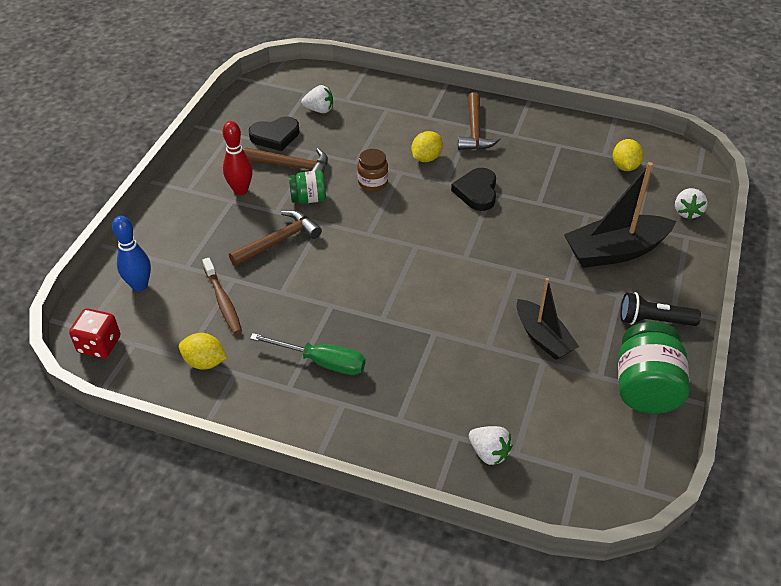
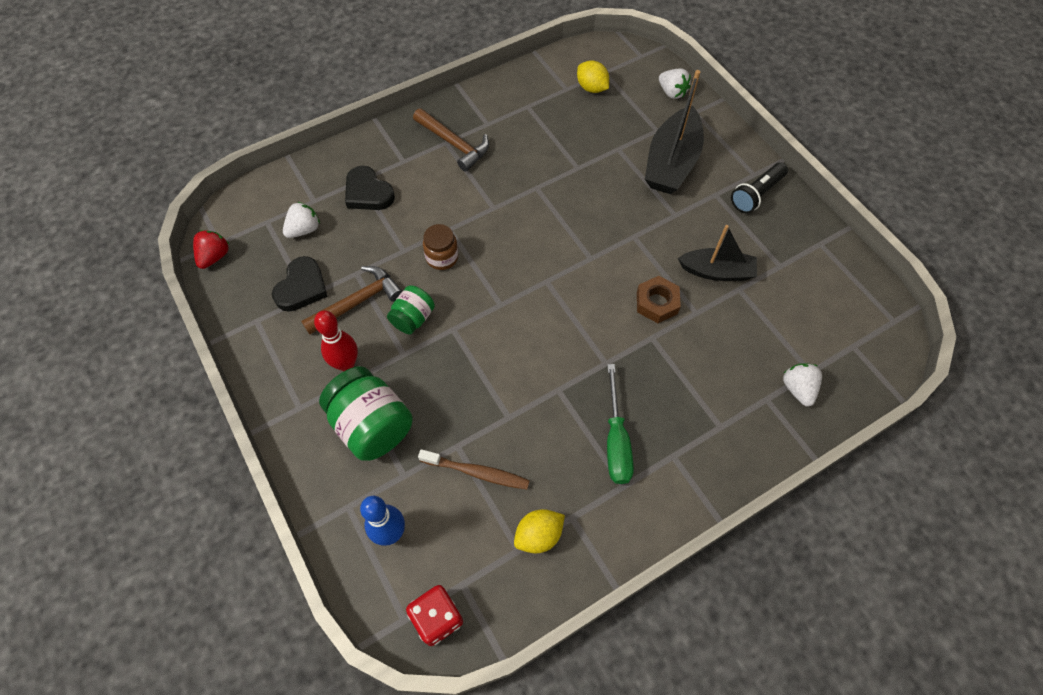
camera: 50 degrees left, 15 degrees up
brown hammer [229,210,322,266] -> none
green screwdriver [250,333,365,375] -> green screwdriver turned 120 degrees clockwise [607,364,634,484]
yellow lemon [411,131,443,162] -> none
black heart [451,168,496,211] -> black heart moved to [345,166,395,210]
white strawberry [469,426,512,465] -> white strawberry turned 90 degrees counterclockwise [783,363,822,407]
green jar [618,321,690,414] -> green jar moved to [319,366,413,461]
none -> red strawberry [193,230,229,269]
none -> brown nut [637,276,681,323]

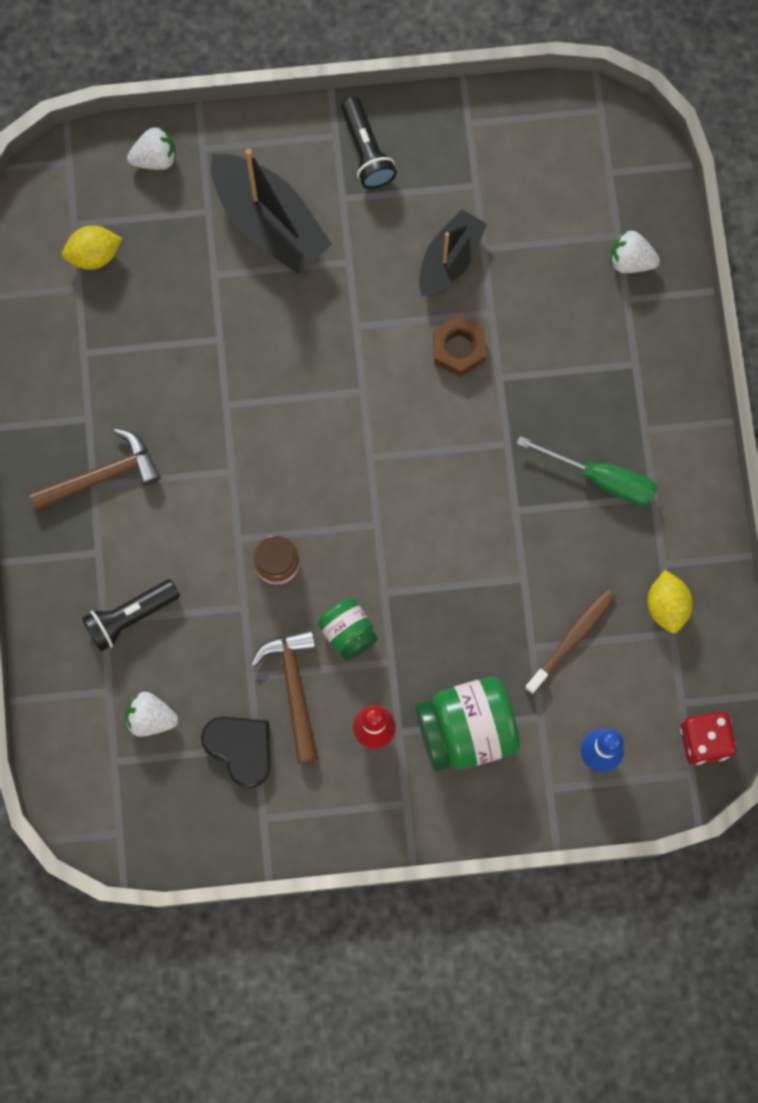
camera: 65 degrees left, 15 degrees up
red strawberry [193,230,229,269] -> none
white strawberry [283,202,320,238] -> white strawberry turned 60 degrees counterclockwise [126,692,178,737]
black heart [345,166,395,210] -> black flashlight [82,579,180,652]

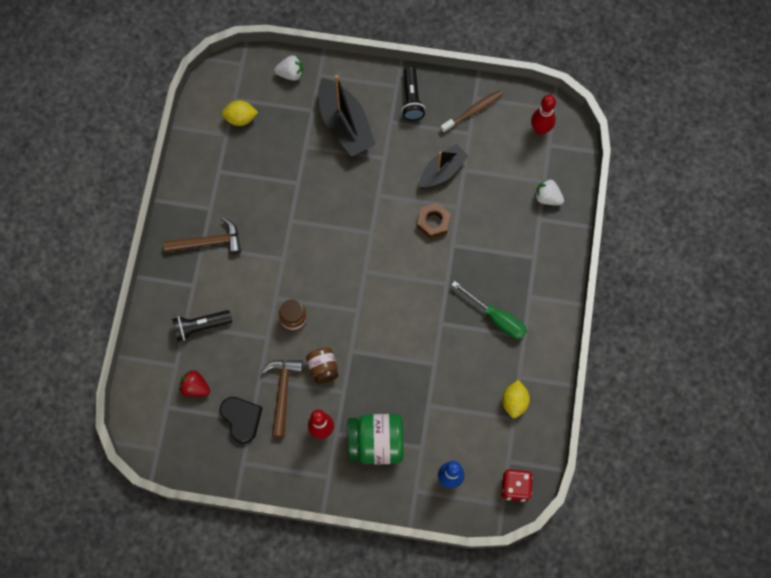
camera: 15 degrees right, 5 degrees down
white strawberry [126,692,178,737] -> red strawberry [179,370,210,397]
green jar [318,598,378,661] -> brown jar [306,347,339,384]
brown toothbrush [525,589,615,694] -> brown toothbrush moved to [440,90,503,133]
none -> red bowling pin [531,95,556,135]

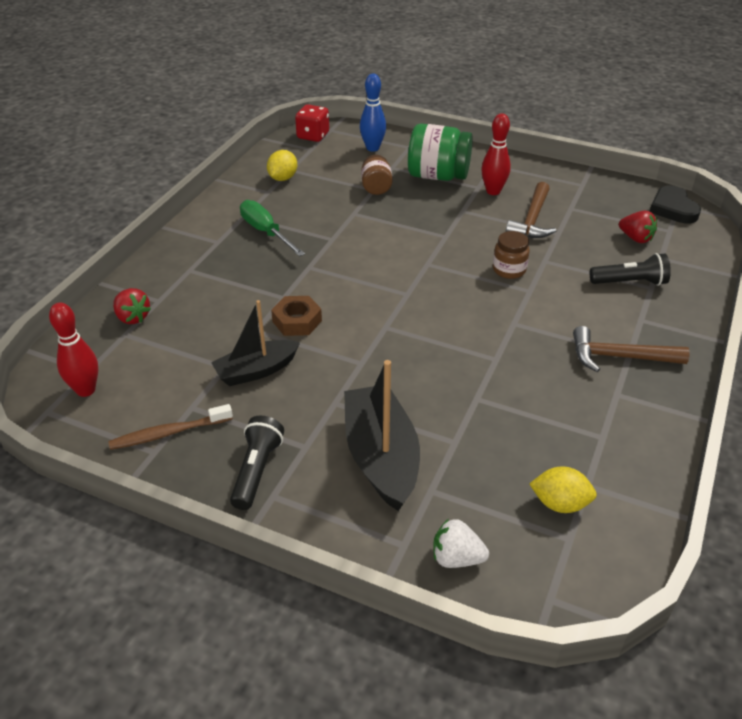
camera: 165 degrees left, 30 degrees down
black heart [220,397,263,444] -> black heart moved to [650,185,701,224]
brown jar [306,347,339,384] -> brown jar moved to [361,155,393,195]
white strawberry [535,179,564,205] -> red strawberry [113,288,151,324]

